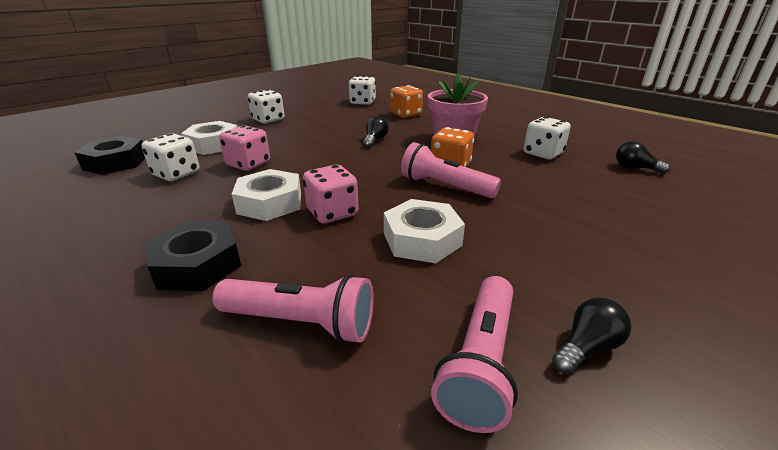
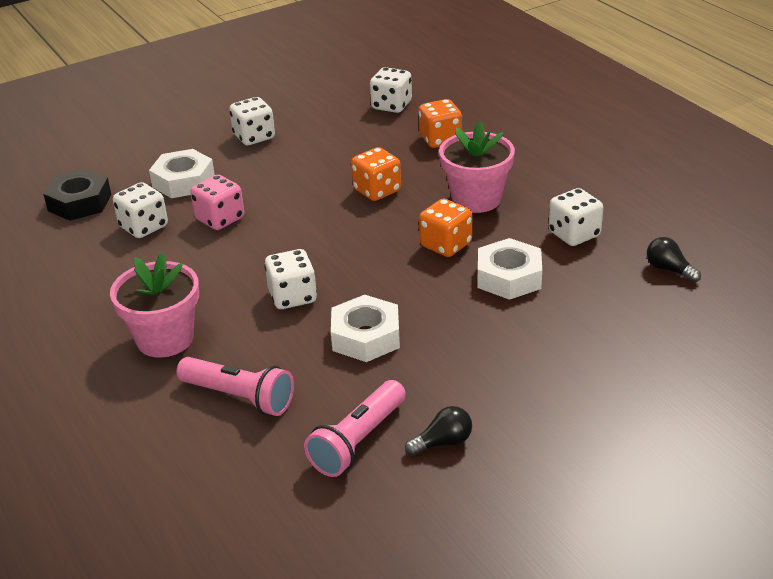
camera: 15 degrees right, 5 degrees up
black nut [146,221,241,291] -> pink flower pot [110,253,199,358]
white nut [232,169,301,221] -> white nut moved to [478,238,542,300]
pink dice [303,165,359,224] -> white dice [264,249,317,309]
black light bulb [363,116,389,148] -> orange dice [351,147,401,201]
pink flashlight [401,142,501,198] -> none

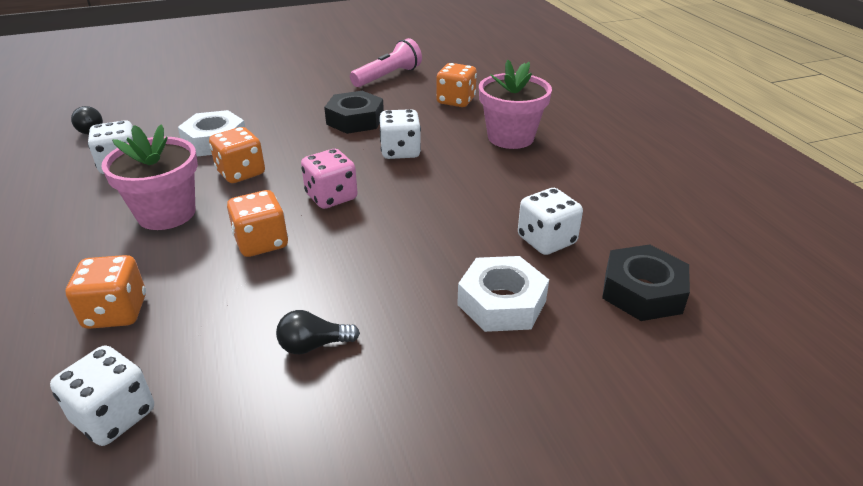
camera: 170 degrees left, 0 degrees up
pink flashlight [177,357,294,416] -> orange dice [436,63,477,107]
pink dice [190,175,244,230] -> pink dice moved to [301,149,358,209]
white dice [229,97,275,145] -> none
white nut [331,295,400,362] -> black nut [324,91,384,134]
black light bulb [405,406,472,456] -> black light bulb moved to [276,310,360,354]

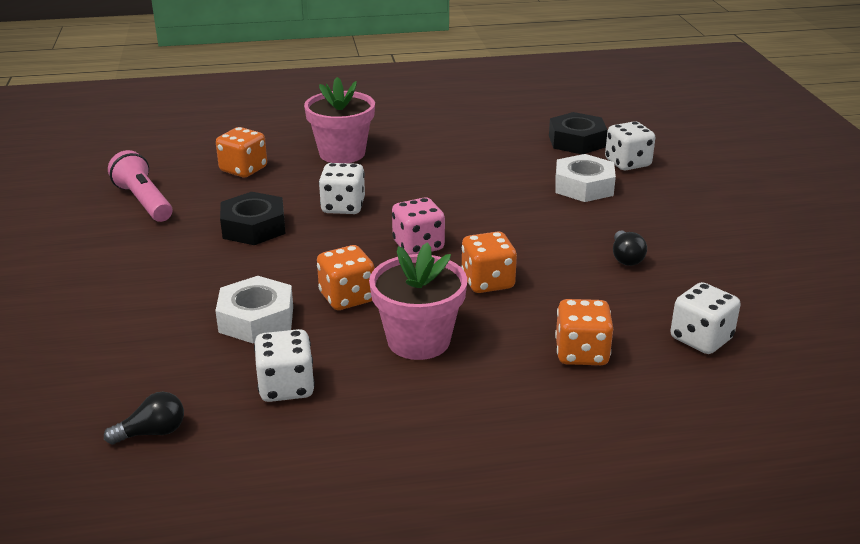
camera: 80 degrees left, 5 degrees down
white dice [518,188,583,255] -> white dice moved to [605,121,655,170]

